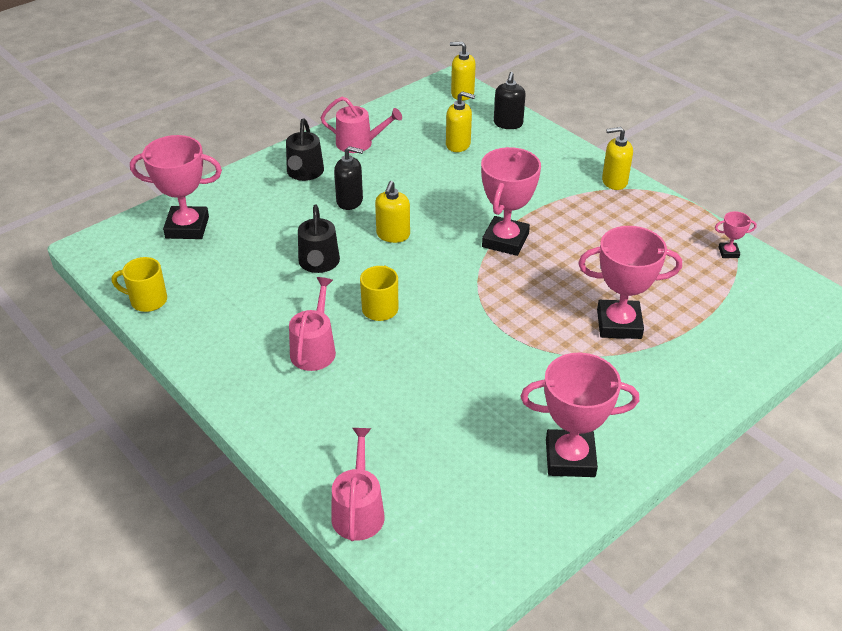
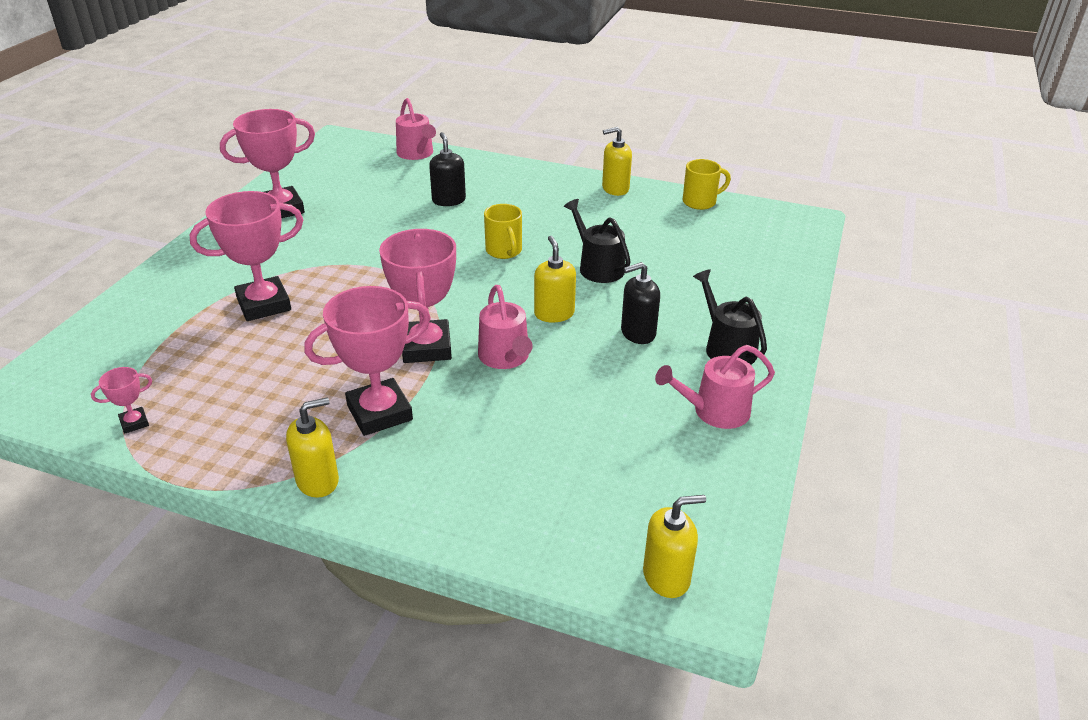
camera: 150 degrees right, 5 degrees down
pink trophy [130,135,222,239] -> pink trophy moved to [304,286,431,436]
pink watering can [289,277,336,371] -> pink watering can moved to [478,285,533,369]
yellow soap dispenser [446,91,475,152] -> yellow soap dispenser moved to [602,127,632,196]
black soap dispenser [494,72,526,129] -> black soap dispenser moved to [429,132,466,206]

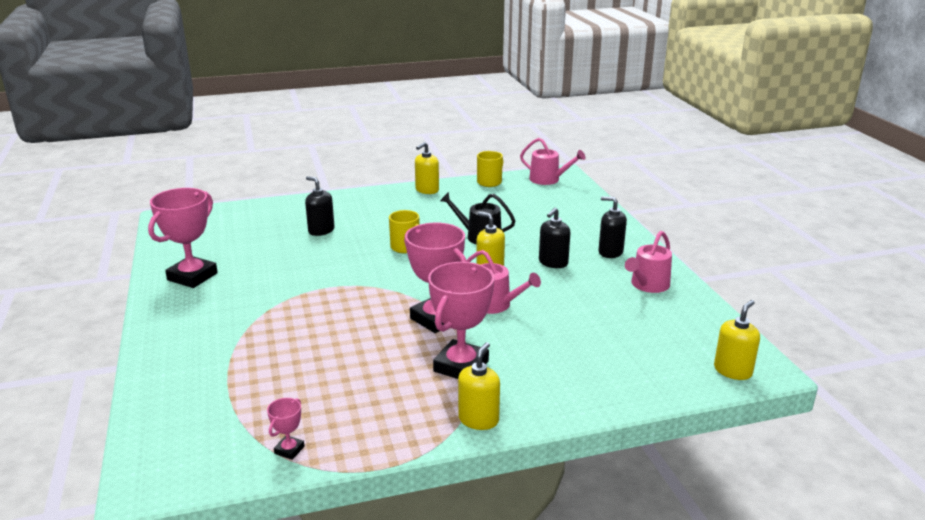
camera: 35 degrees left, 10 degrees down
pink trophy [190,191,303,321] -> none
pink watering can [396,98,436,160] -> pink watering can moved to [520,138,585,185]
black watering can [693,269,767,365] -> black soap dispenser [598,196,627,258]

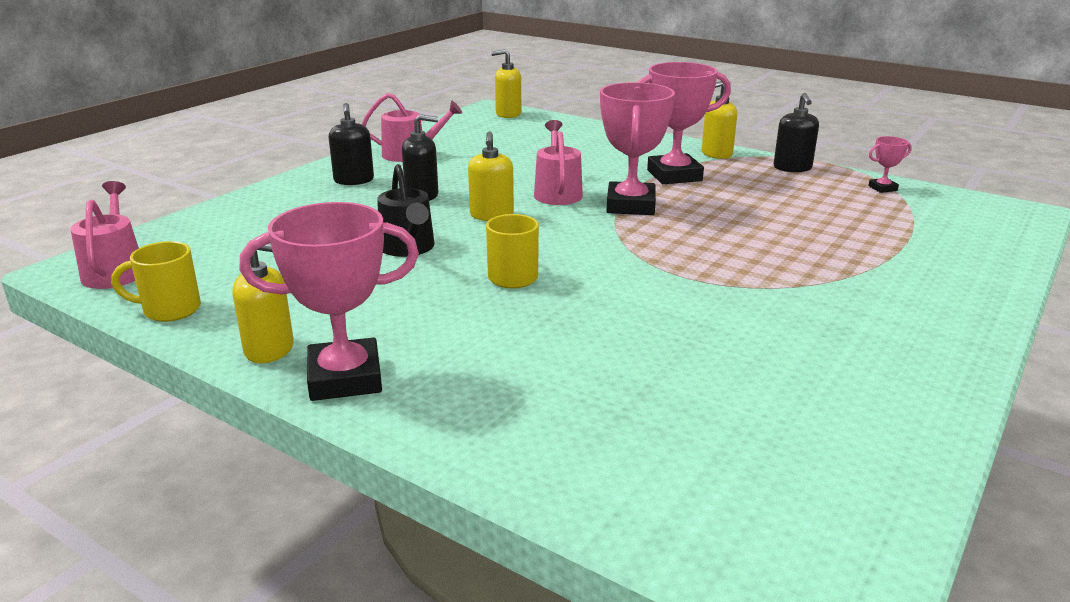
camera: 130 degrees left, 0 degrees up
pink trophy [148,188,218,288] -> pink trophy moved to [240,202,419,401]
black soap dispenser [305,176,335,236] -> black soap dispenser moved to [774,93,819,172]

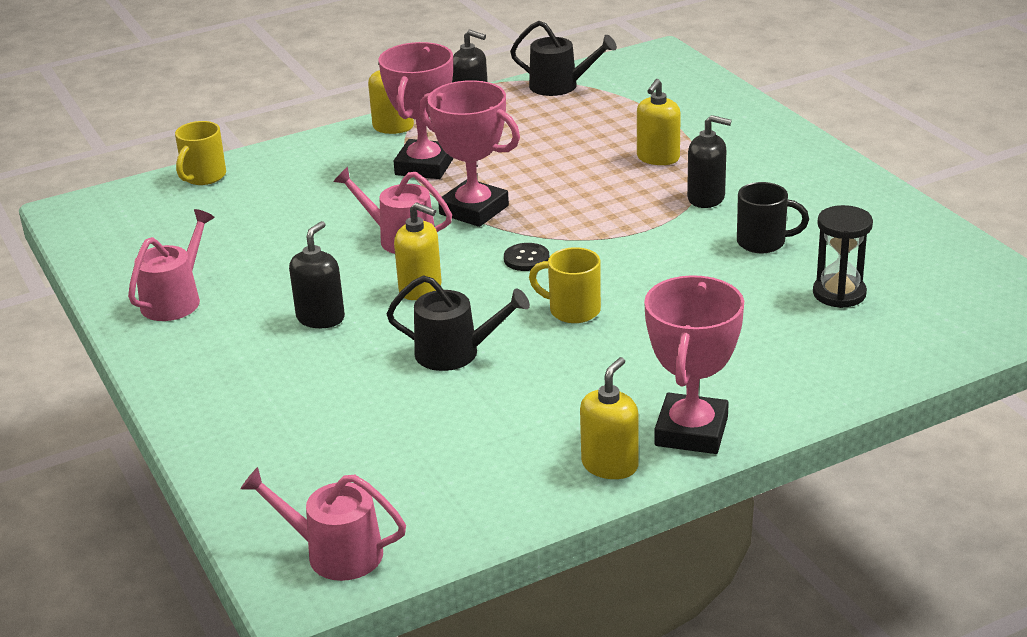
camera: 60 degrees left, 5 degrees up
yellow mug [111,241,201,322] -> yellow mug moved to [175,121,226,185]
black soap dispenser [329,103,374,185] -> black soap dispenser moved to [687,115,732,208]
yellow soap dispenser [491,49,521,118] -> yellow soap dispenser moved to [637,79,681,165]
pink trophy [868,136,912,193] -> black watering can [510,21,617,96]
none -> black button [504,243,549,271]
none -> black mug [737,182,809,253]
none -> black hourglass [813,205,873,308]

